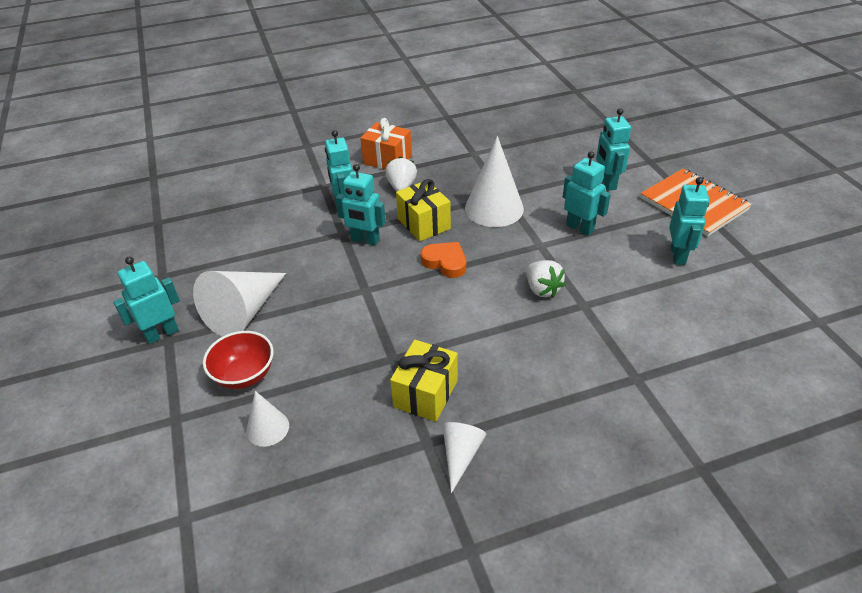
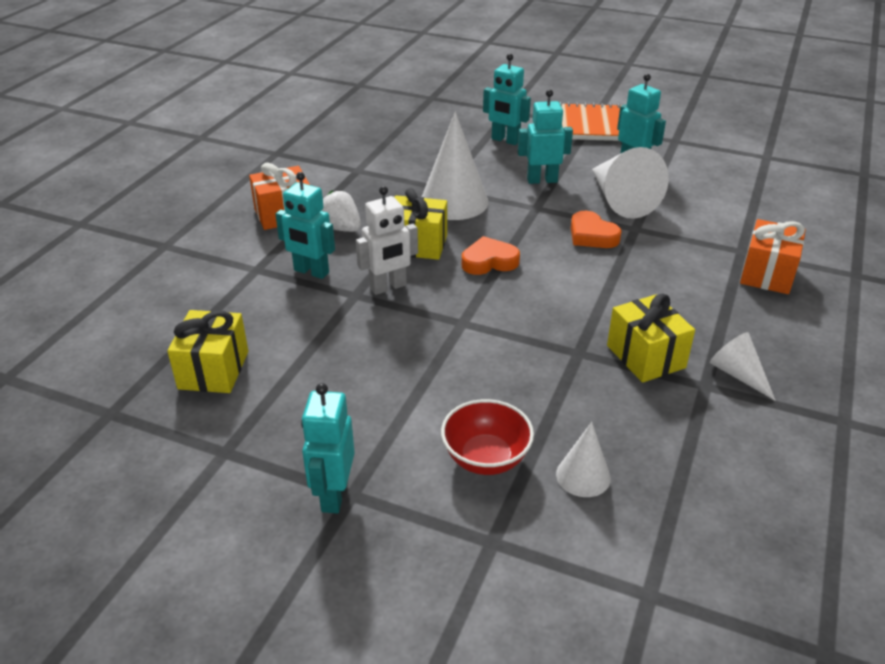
camera: 50 degrees left, 5 degrees down
white cone [193,271,286,337] -> white cone moved to [592,147,669,219]
turquoise robot [335,164,386,246] -> white robot [356,186,418,295]
white strawberry [526,260,566,298] -> orange heart [571,211,622,248]
none -> yellow gift [167,310,248,393]
none -> orange gift [740,219,806,294]

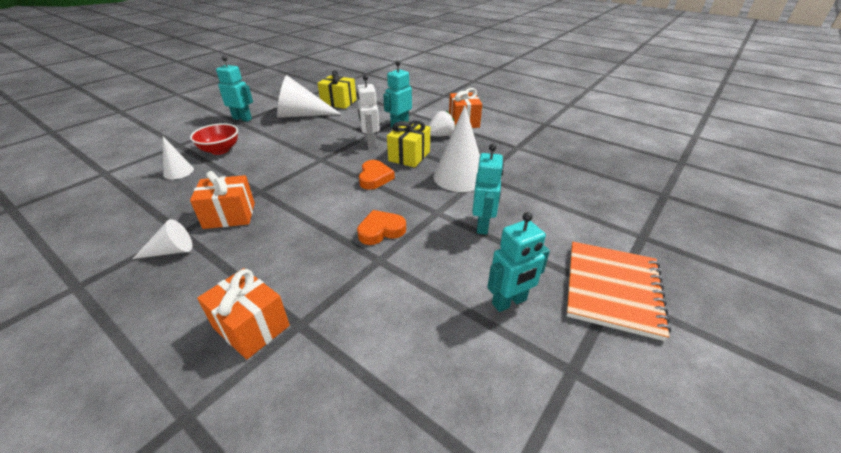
camera: 105 degrees right, 0 degrees up
turquoise robot [483,54,531,145] -> none
white cone [592,147,669,219] -> white cone moved to [277,75,342,118]
yellow gift [607,294,695,383] -> orange gift [190,171,255,229]

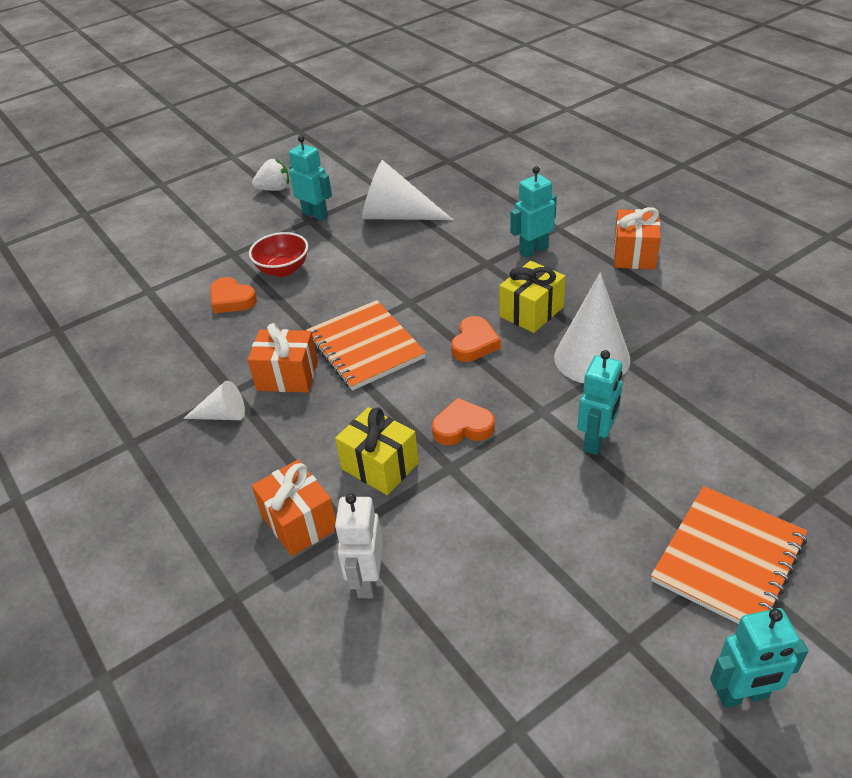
camera: 20 degrees right, 5 degrees up
white cone [163,137,194,179] -> orange heart [210,277,257,313]
yellow gift [317,70,357,109] -> yellow gift moved to [335,407,419,495]
white robot [357,75,380,148] -> white robot moved to [335,493,383,598]
white strawberry [428,111,455,137] -> white strawberry moved to [252,159,289,191]
turquoise robot [487,212,550,312] -> turquoise robot moved to [710,608,809,708]
none -> orange notebook [306,300,426,391]

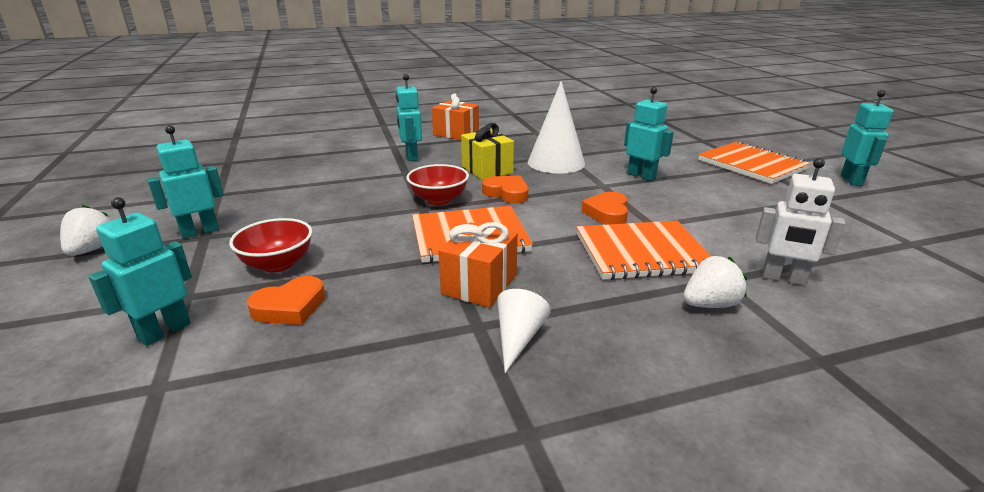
camera: 75 degrees left, 15 degrees down
orange gift [252,459,336,556] -> white strawberry [683,256,747,308]
yellow gift [335,407,419,495] -> orange notebook [576,221,711,280]
white cone [362,160,453,220] -> none
none -> turquoise robot [88,197,192,346]
none -> red bowl [406,164,469,205]

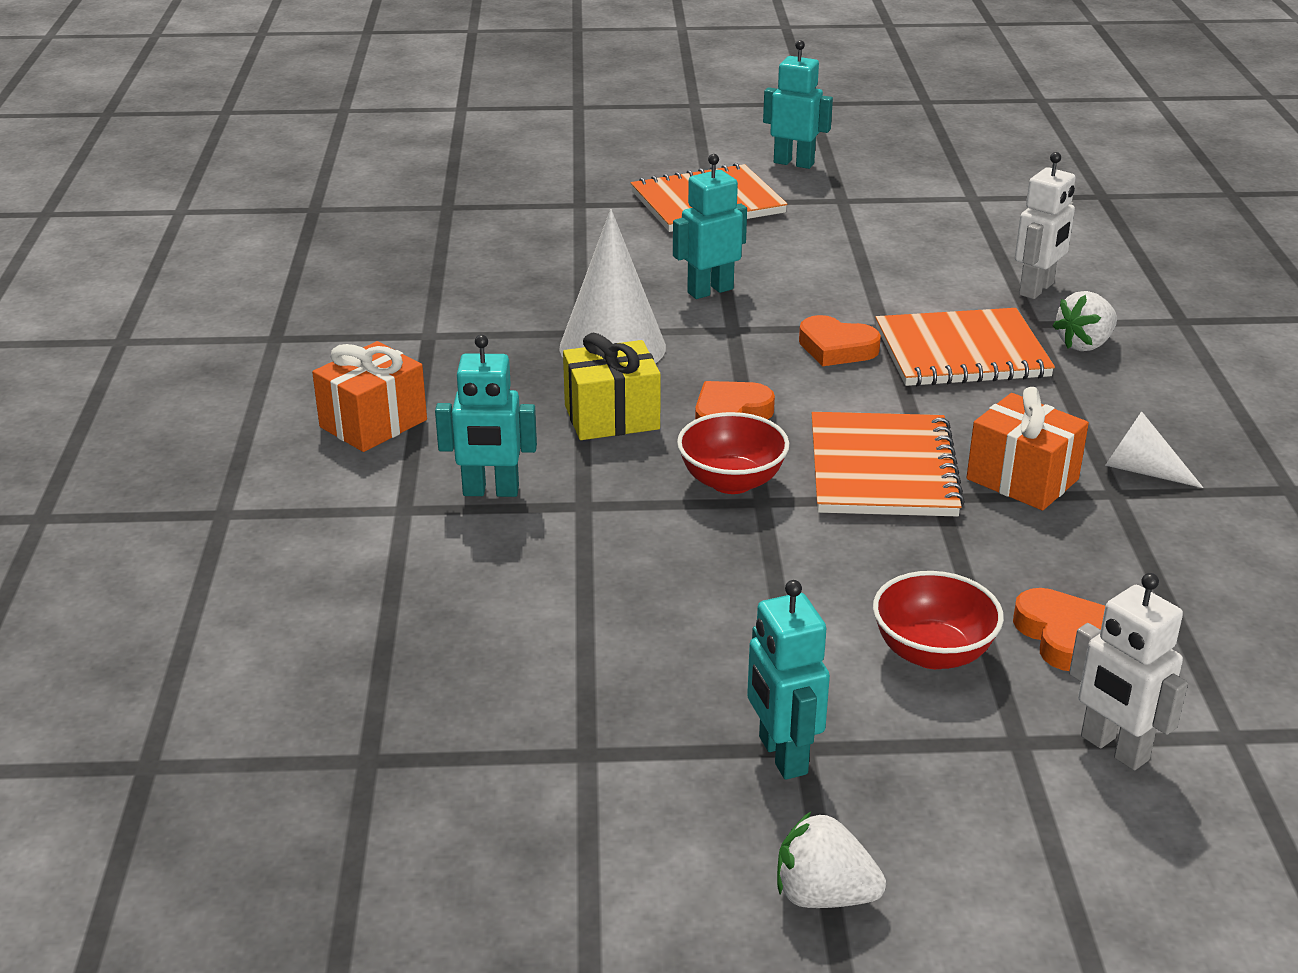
camera: 75 degrees left, 5 degrees up
turquoise robot [88,197,192,346] -> white robot [1069,573,1188,770]
orange notebook [576,221,711,280] -> orange notebook turned 75 degrees clockwise [875,308,1055,387]
white strawberry [683,256,747,308] -> white strawberry turned 120 degrees counterclockwise [1053,291,1117,351]

